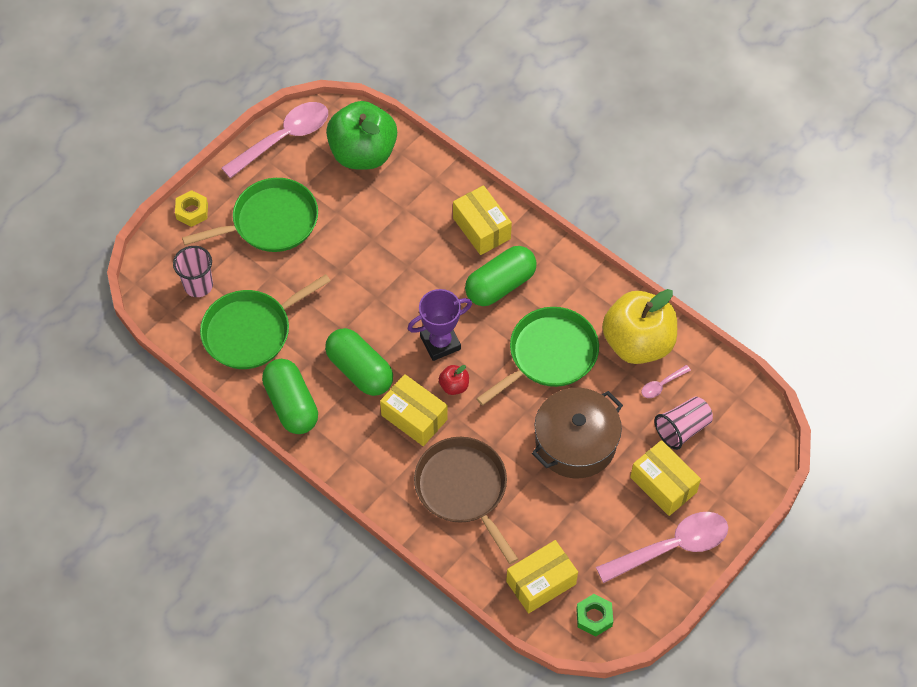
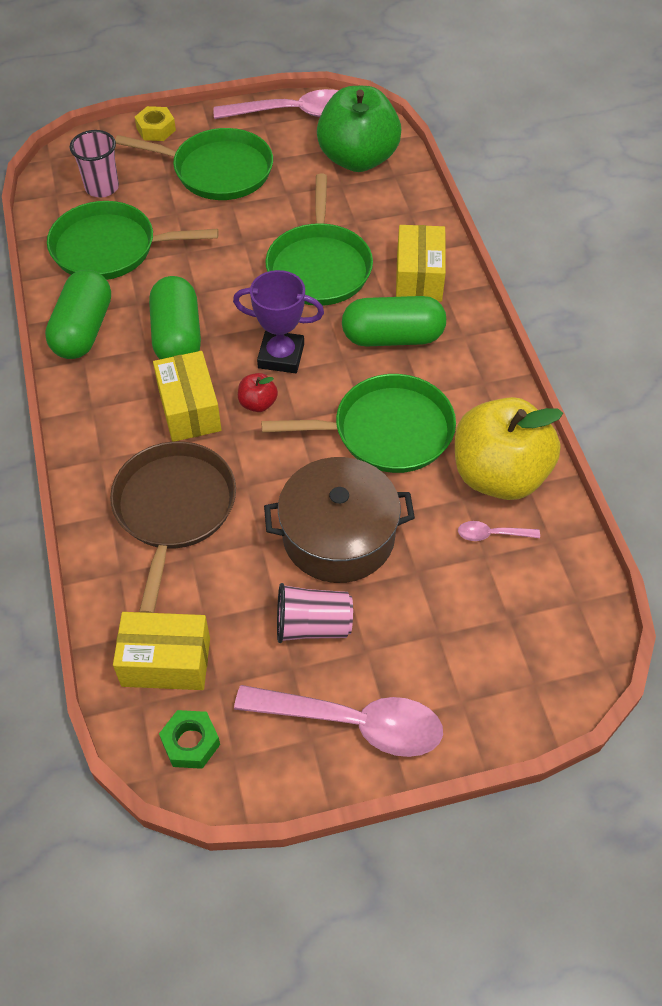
camera: 35 degrees right, 5 degrees down
yellow box [630,440,701,516] -> none
pink cup [654,396,713,450] -> pink cup moved to [277,583,353,643]
none -> green pan [265,174,373,306]

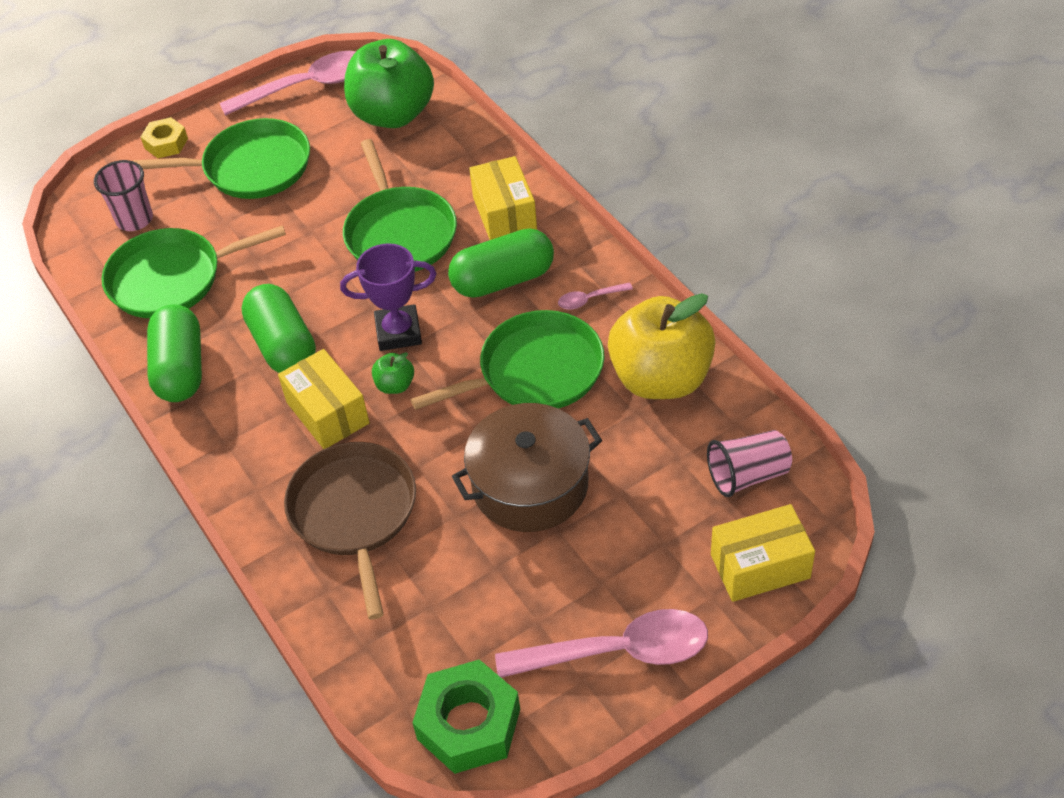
camera: 15 degrees left, 5 degrees down
yellow box [113,612,210,690] -> yellow box moved to [711,504,815,602]
green nut [159,710,220,769] -> green nut [412,659,520,774], size x1.75
red apple [238,373,278,412] -> green apple [372,352,414,394]
pink cup [277,583,353,643] -> pink cup moved to [707,430,792,497]
pink spoon [458,521,540,541] -> pink spoon moved to [558,282,633,310]

